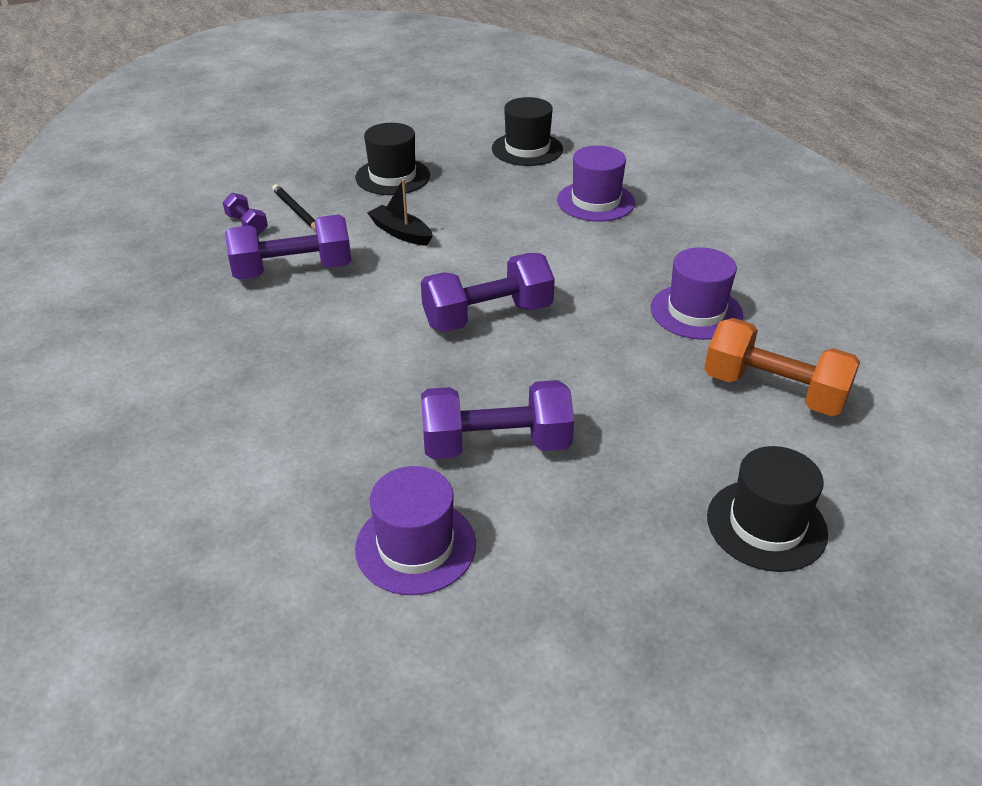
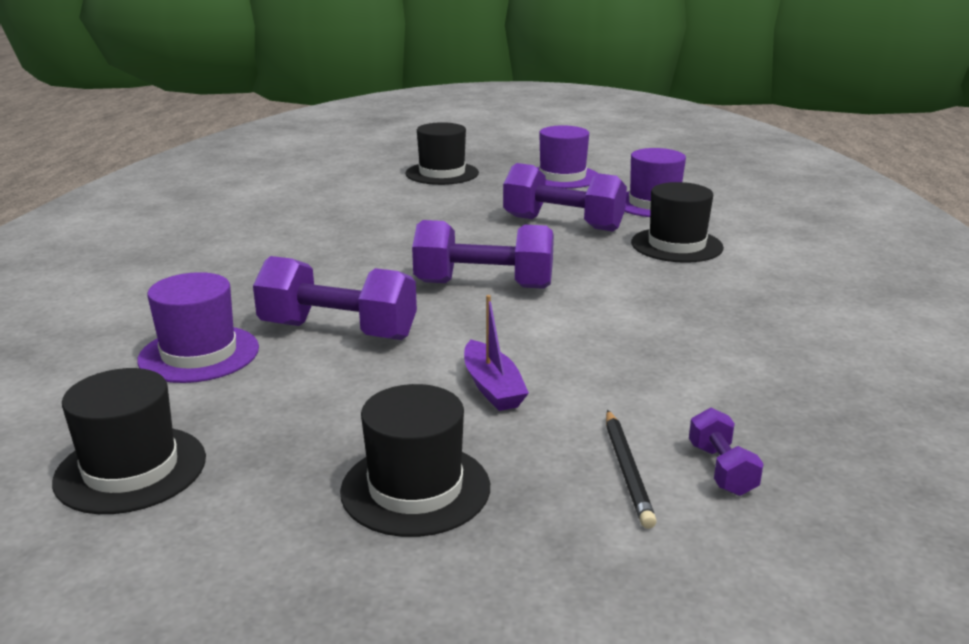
camera: 150 degrees left, 15 degrees down
purple dumbbell [225,215,351,280] -> purple dumbbell moved to [253,256,417,340]
black boat [367,179,433,246] -> purple boat [464,295,529,411]
purple hat [651,247,743,340] -> purple hat moved to [536,125,598,189]
orange dumbbell [704,318,860,416] -> none
none -> black hat [631,182,724,263]

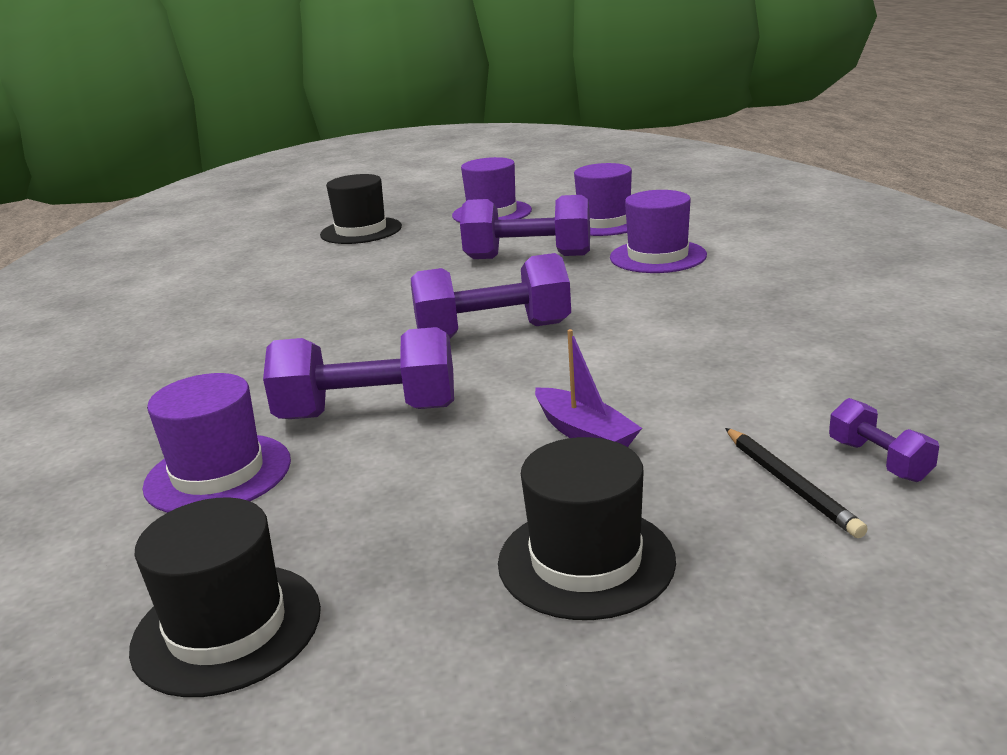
camera: 15 degrees left, 0 degrees up
black hat [631,182,724,263] -> purple hat [610,190,707,273]

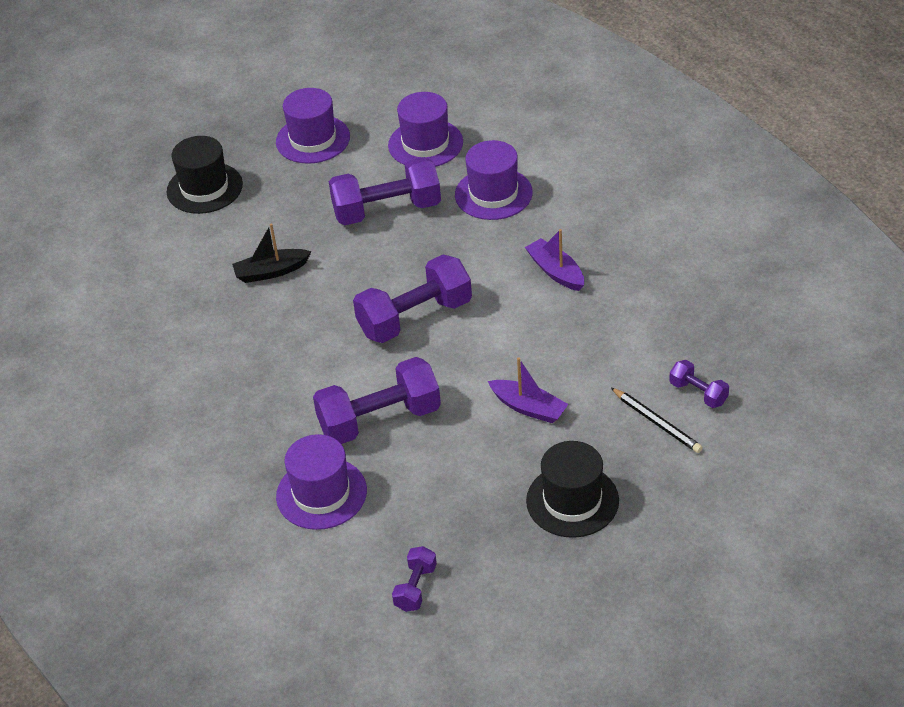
camera: 20 degrees left, 20 degrees up
black hat [129,497,321,697] -> purple dumbbell [392,546,437,612]
none -> black boat [232,223,312,283]
none -> purple boat [525,229,584,291]

